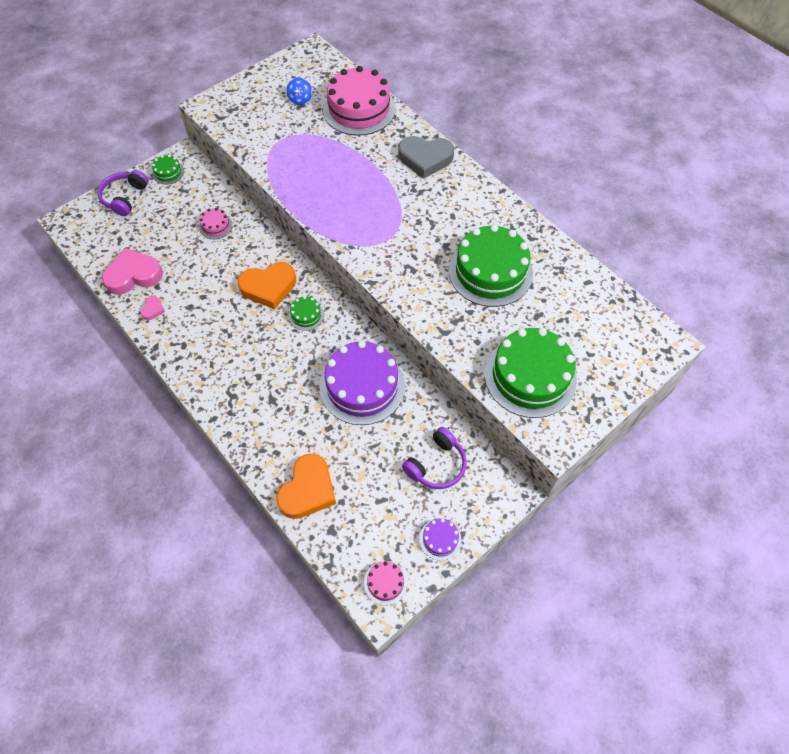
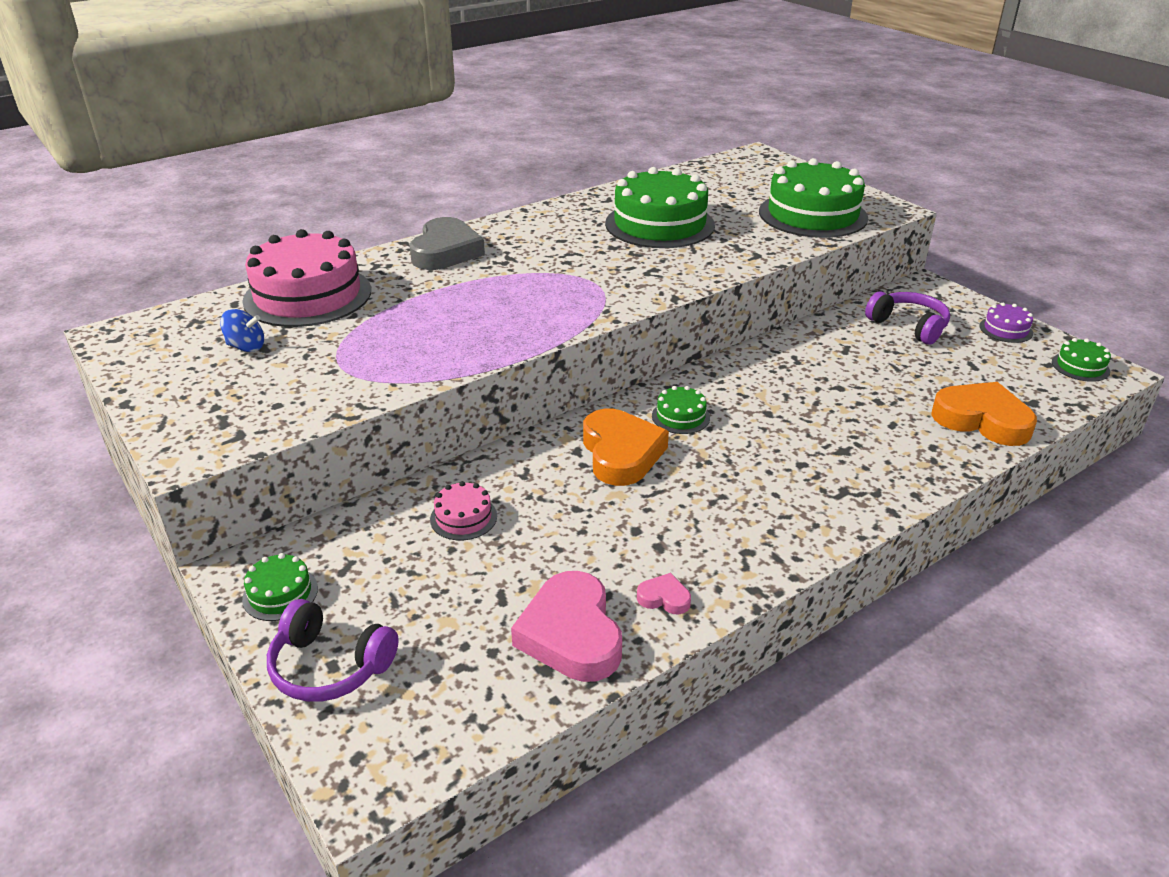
camera: 85 degrees left, 25 degrees down
purple cake [320,341,405,425] -> none
pink cake [364,561,407,605] -> green cake [1052,338,1111,382]

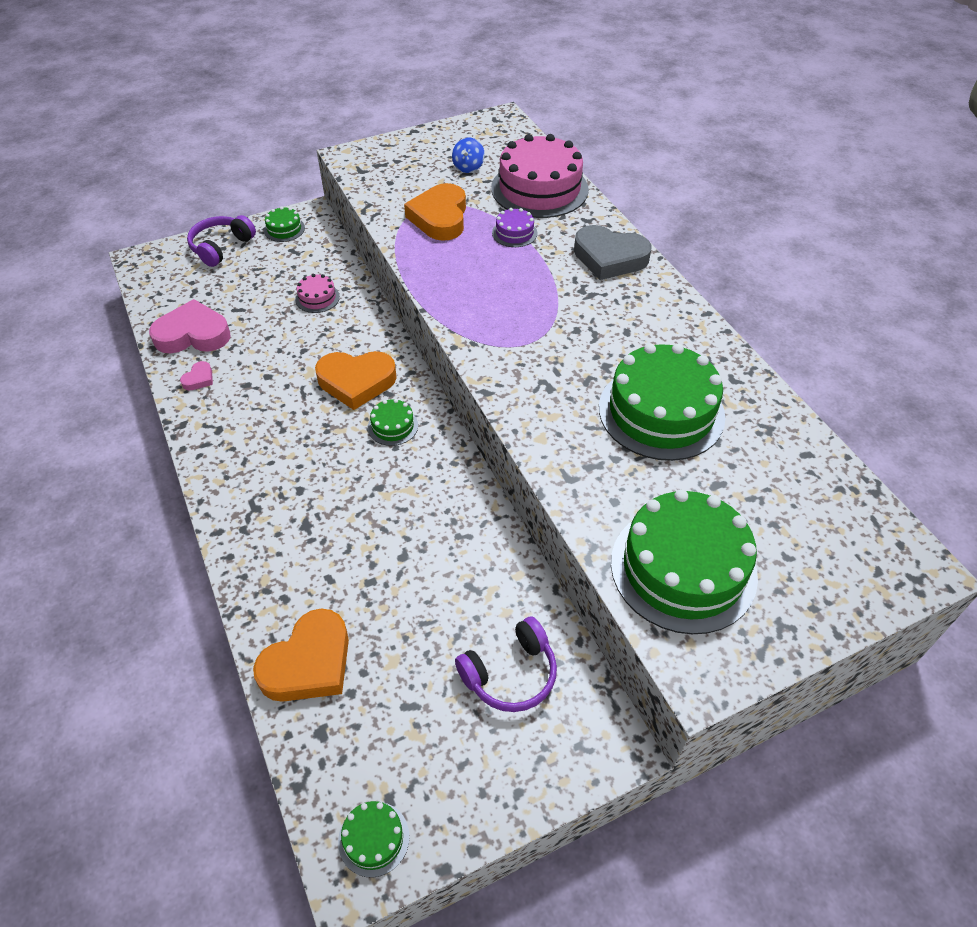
camera: 100 degrees right, 15 degrees up
purple cake [979,303,1033,343] -> purple cake moved to [492,208,537,247]
none -> orange heart [404,183,466,241]

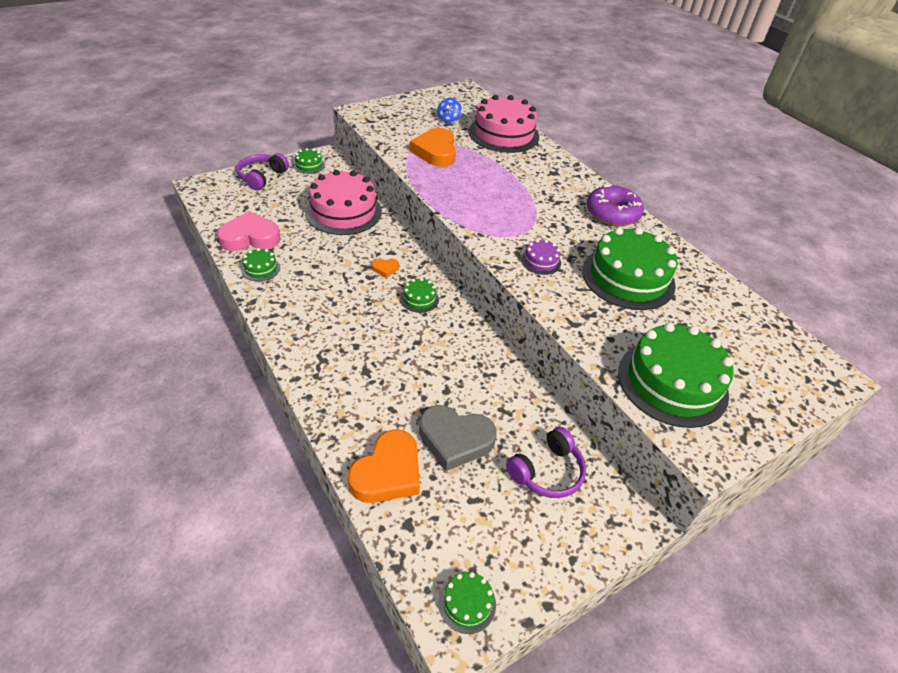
camera: 10 degrees left, 5 degrees down
pink heart [180,361,213,390] -> green cake [241,248,280,281]
pink cake [295,274,340,313] -> pink cake [305,170,382,235], size x2.26
orange heart [315,351,397,410] -> orange heart [372,259,399,278], size x0.45
purple cake [492,208,537,247] -> purple cake moved to [521,239,561,275]
grey heart [574,225,652,280] -> grey heart moved to [419,405,497,471]
none -> purple donut [587,185,644,226]

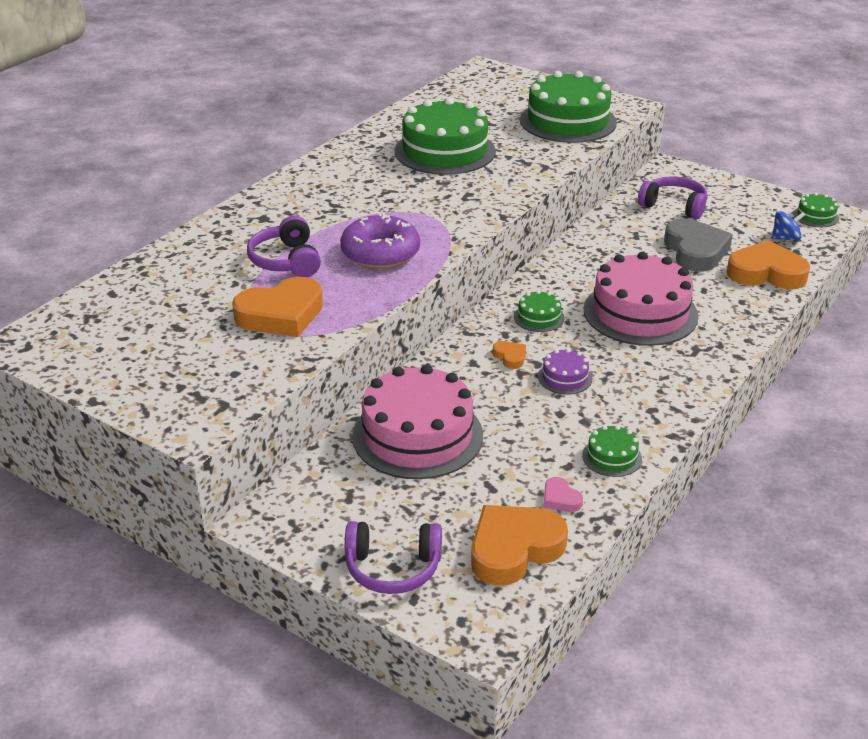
camera: 110 degrees left, 10 degrees down
pink heart [217,211,281,251] -> pink heart [544,477,583,512], size x0.45
green cake [293,148,325,174] -> none
blue spinning top [437,98,462,123] -> blue spinning top moved to [771,211,806,241]
pink cake [469,95,539,153] -> pink cake moved to [584,251,699,346]
purple cake [521,239,561,275] -> purple cake moved to [538,348,592,394]
purple donut [587,185,644,226] -> purple donut moved to [340,213,420,269]
none -> purple headphones [247,216,321,277]
none -> orange heart [471,505,568,585]

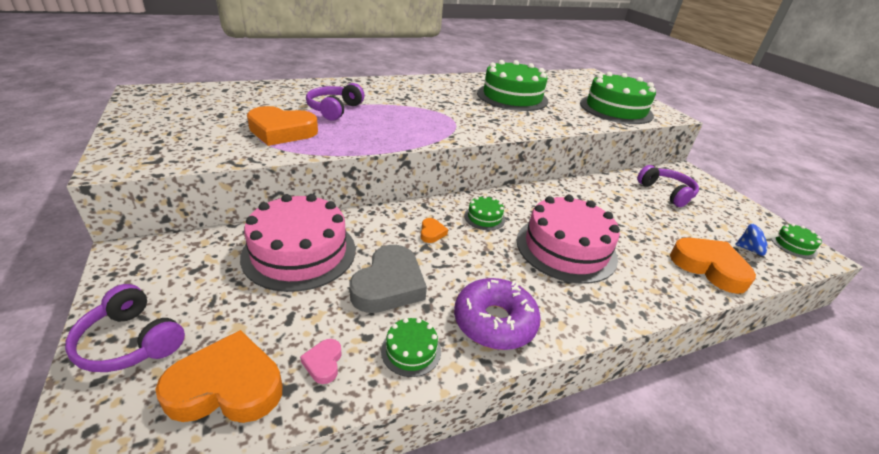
camera: 30 degrees right, 0 degrees up
purple donut [340,213,420,269] -> purple donut moved to [454,278,541,350]
purple cake [538,348,592,394] -> none
grey heart [664,219,733,272] -> grey heart moved to [349,245,427,313]

